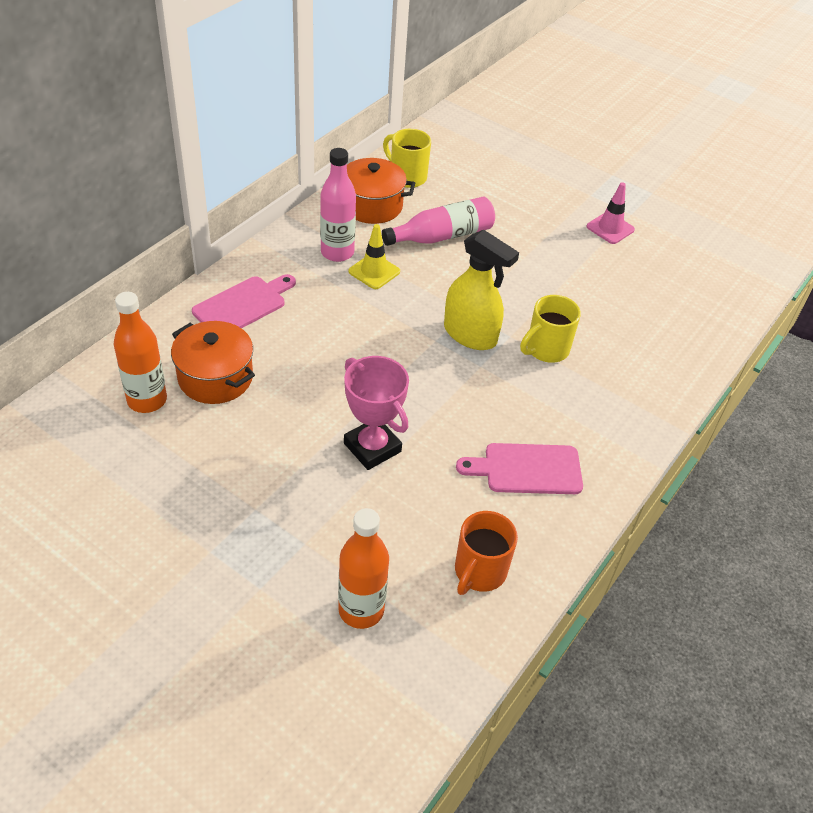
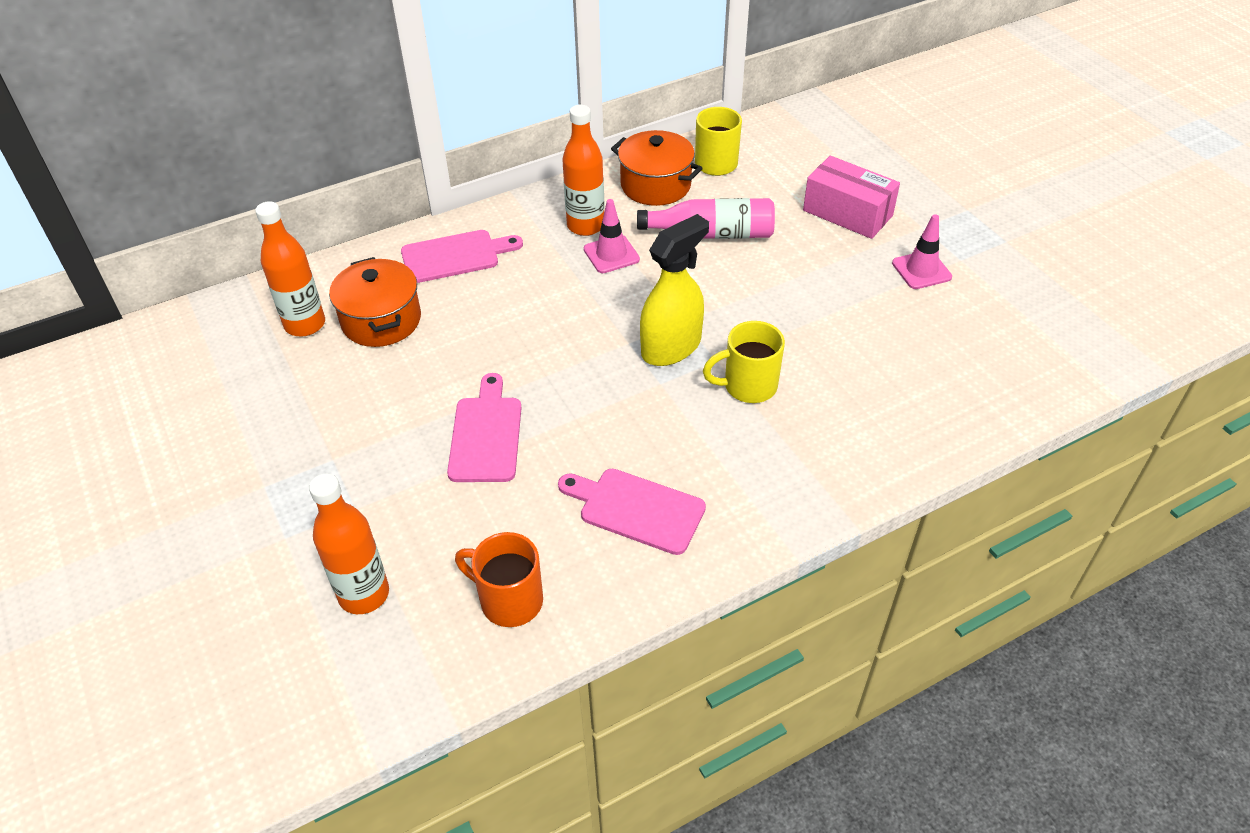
camera: 30 degrees right, 0 degrees up
pink bottle [320,148,356,262] -> orange bottle [562,105,605,236]
pink trophy [344,356,409,470] -> pink cutting board [447,373,522,482]
yellow traffic cone [348,224,400,289] -> pink traffic cone [584,199,640,273]
yellow spray bottle [444,230,519,350] -> yellow spray bottle turned 105 degrees counterclockwise [640,214,709,366]
orange mug [455,511,518,595] -> orange mug turned 60 degrees clockwise [455,532,543,627]
none -> pink box [803,156,900,239]

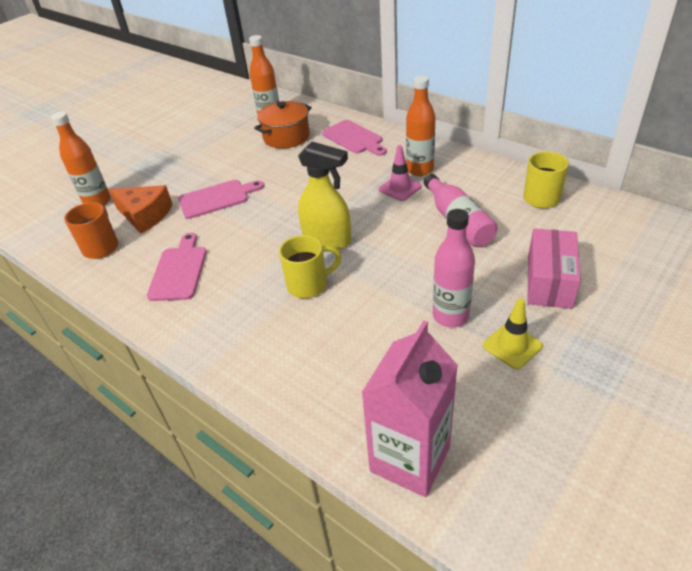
camera: 70 degrees right, 5 degrees down
orange pot [611,130,703,206] -> none
yellow mug [703,321,785,403] -> yellow mug turned 105 degrees clockwise [279,235,342,298]
pink traffic cone [892,214,952,289] -> yellow traffic cone [483,298,543,369]
none -> orange cheese [108,185,173,234]
none -> pink carton [361,320,458,497]
none -> pink bottle [433,209,475,328]

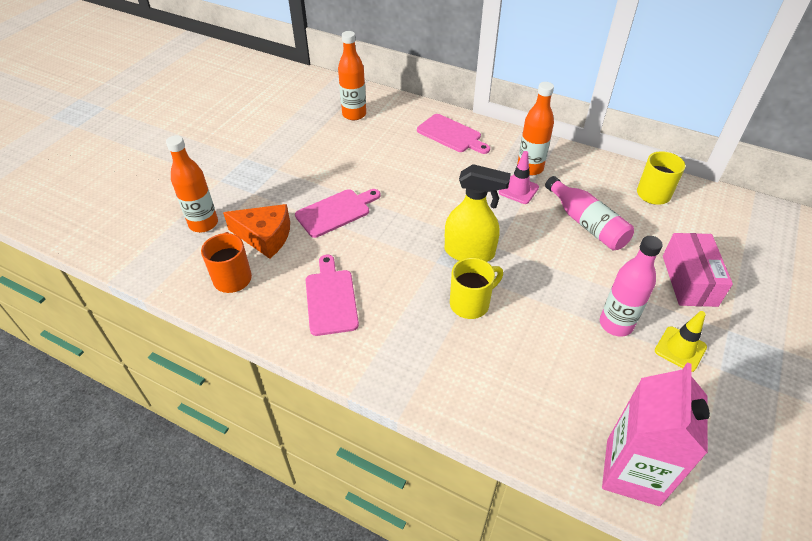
camera: 15 degrees left, 5 degrees up
orange pot [254,101,312,149] -> none

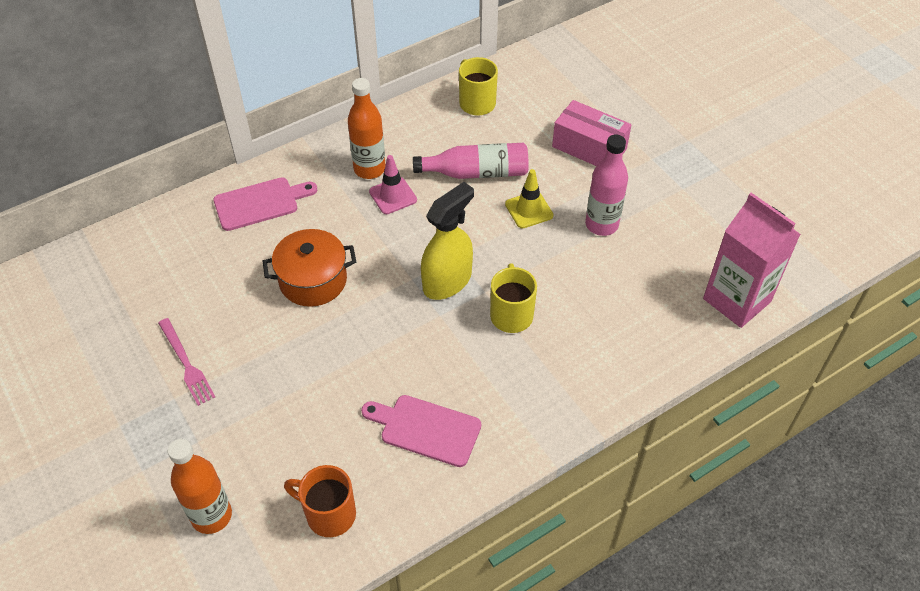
camera: 60 degrees left, 5 degrees up
orange cheese [223,204,290,259] -> none
pink cutting board [295,189,380,238] -> none
orange bottle [338,31,366,120] -> none
yellow traffic cone [655,311,707,372] -> yellow traffic cone moved to [505,169,554,228]
none -> pink fork [158,318,215,406]
none -> orange pot [263,229,356,307]

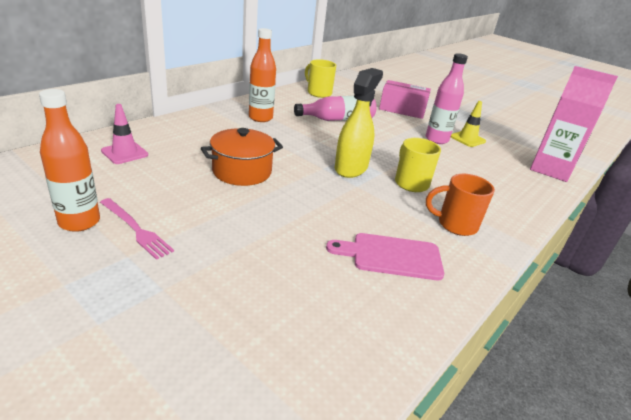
camera: 20 degrees left, 20 degrees down
orange bottle [168,439,232,534] -> orange bottle moved to [39,89,100,232]
pink cutting board [213,177,317,231] -> none
orange mug [284,465,356,537] -> orange mug moved to [426,174,495,236]
pink traffic cone [369,155,417,214] -> pink traffic cone moved to [101,104,148,164]
yellow traffic cone [505,169,554,228] -> yellow traffic cone moved to [451,101,486,147]

